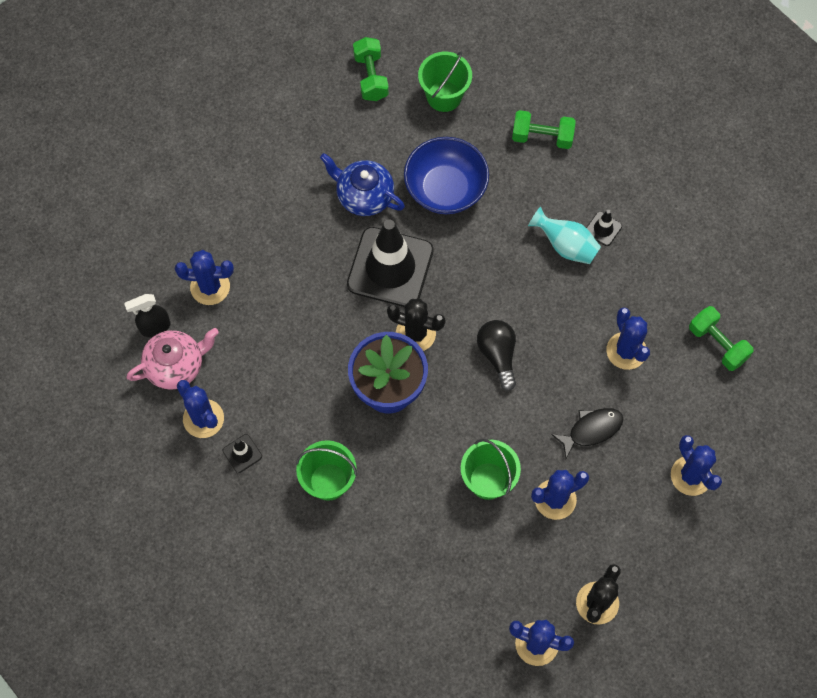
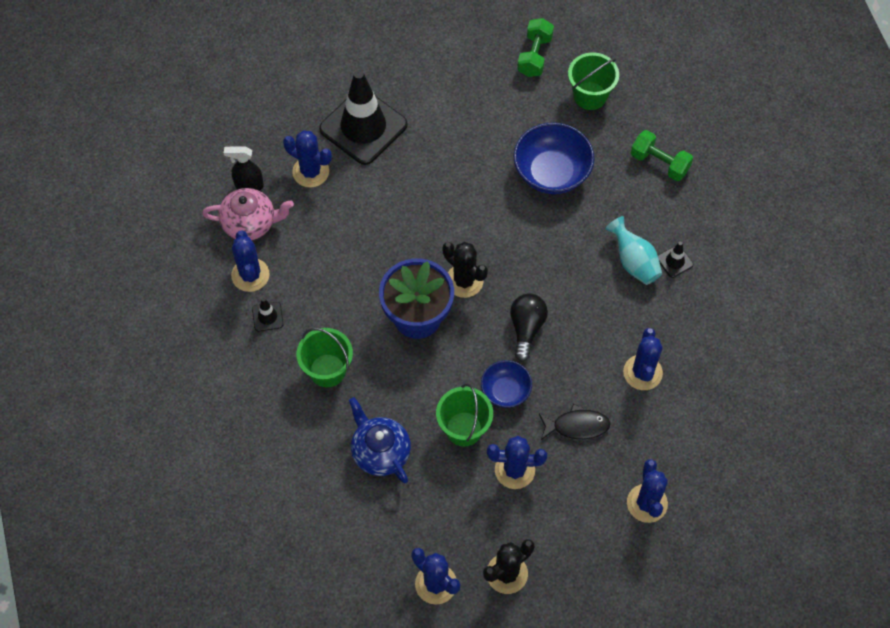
camera: 25 degrees right, 5 degrees down
blue teapot [320,153,405,216] -> blue teapot moved to [349,397,411,483]
black traffic cone [347,219,434,307] -> black traffic cone moved to [319,70,408,165]
green dumbbell [689,306,754,371] -> none
none -> blue bowl [481,360,532,408]

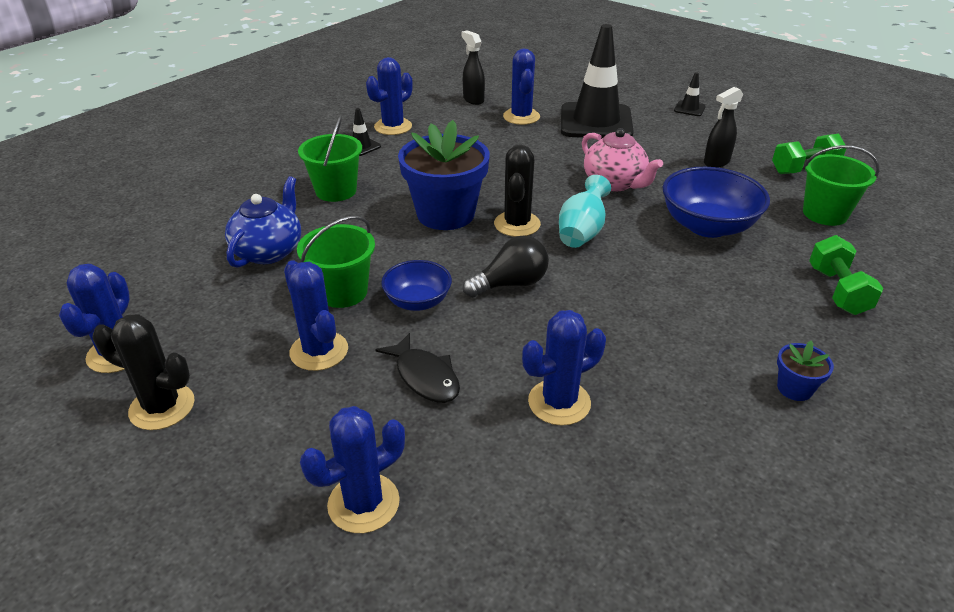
camera: 55 degrees right, 25 degrees down
pink teapot [202,188,294,240] -> pink teapot moved to [582,128,663,191]
turquoise vase [605,216,662,285] -> turquoise vase moved to [559,175,611,248]
black traffic cone [658,242,693,278] -> black traffic cone moved to [674,72,706,116]
none -> black spray bottle [704,87,743,168]
none -> blue flower pot [777,340,834,401]

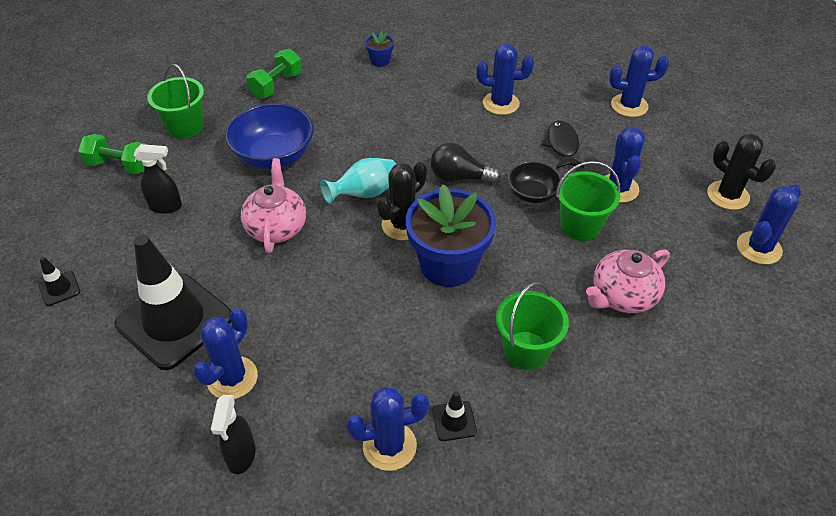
camera: 145 degrees left, 10 degrees up
blue teapot [225,176,301,268] -> pink teapot [586,249,670,313]
blue bowl [381,260,452,311] -> black bowl [508,161,562,203]

